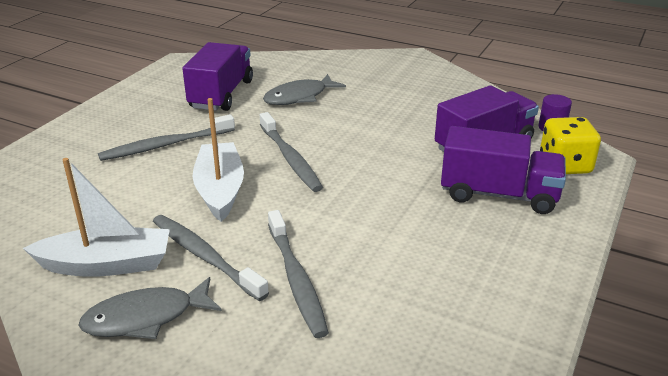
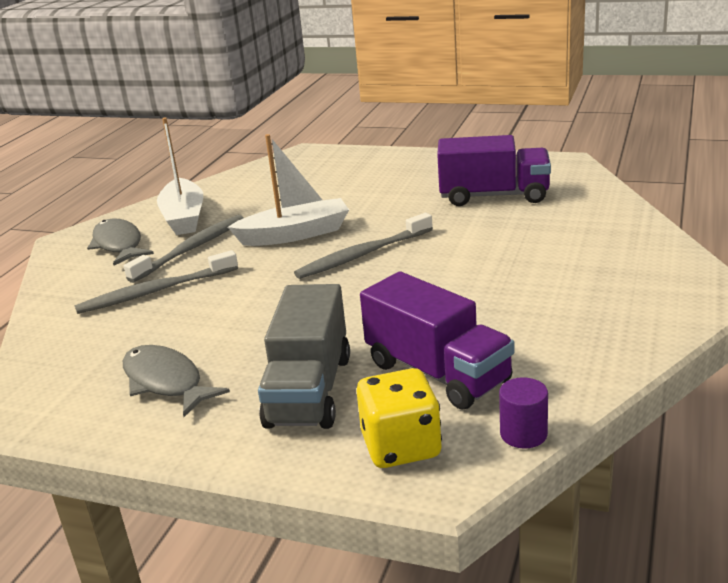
camera: 85 degrees right, 5 degrees down
grey toothbrush [98,114,235,161] -> none
grey fish [263,74,346,105] -> grey fish moved to [123,345,230,417]
purple truck [441,126,566,214] -> grey truck [258,284,350,429]

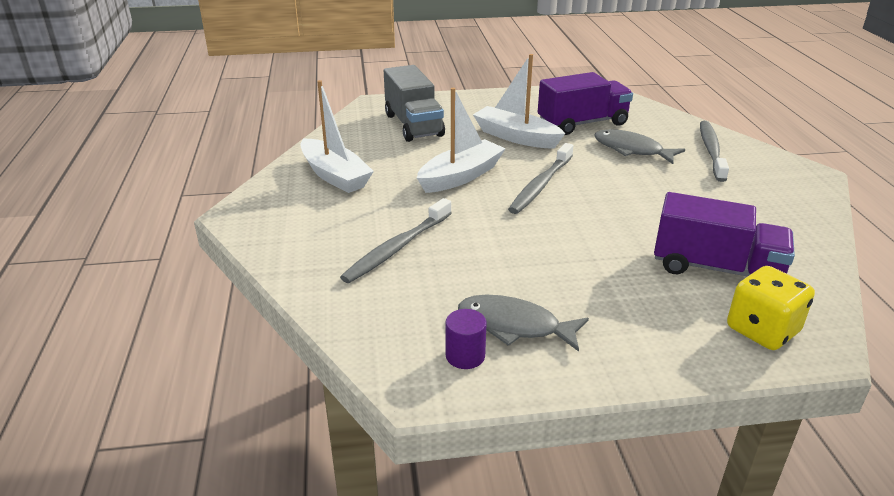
camera: 30 degrees left, 5 degrees up
grey fish [87,219,154,265] -> grey fish moved to [594,129,685,164]
grey toothbrush [124,215,244,283] -> grey toothbrush moved to [700,121,729,182]
grey truck [258,284,350,429] -> grey truck moved to [384,65,445,142]
purple cylinder [499,377,548,448] -> purple cylinder moved to [446,309,487,369]
none -> white boat [473,54,565,148]

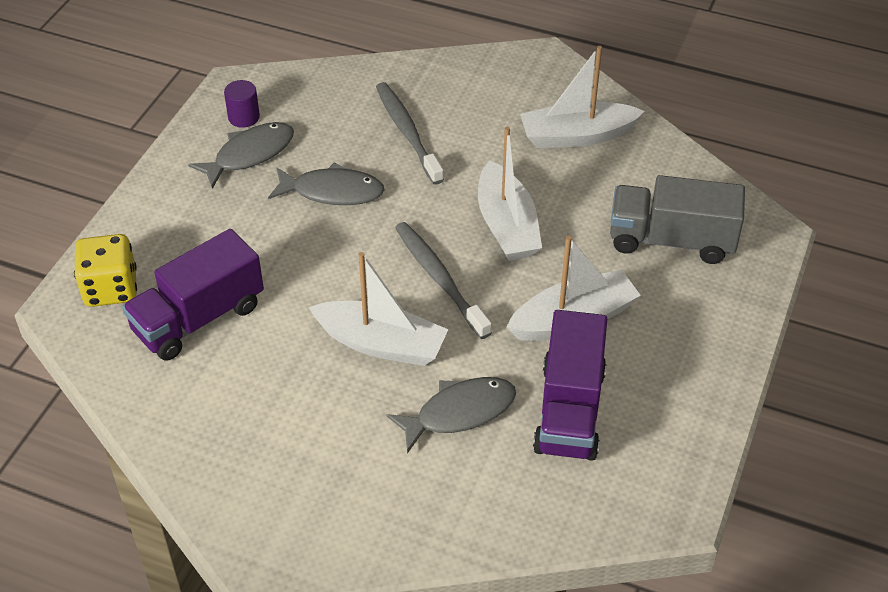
camera: 120 degrees right, 15 degrees up
grey toothbrush [700,121,729,182] -> none
none -> grey fish [268,163,385,205]
none -> white boat [309,252,449,366]

